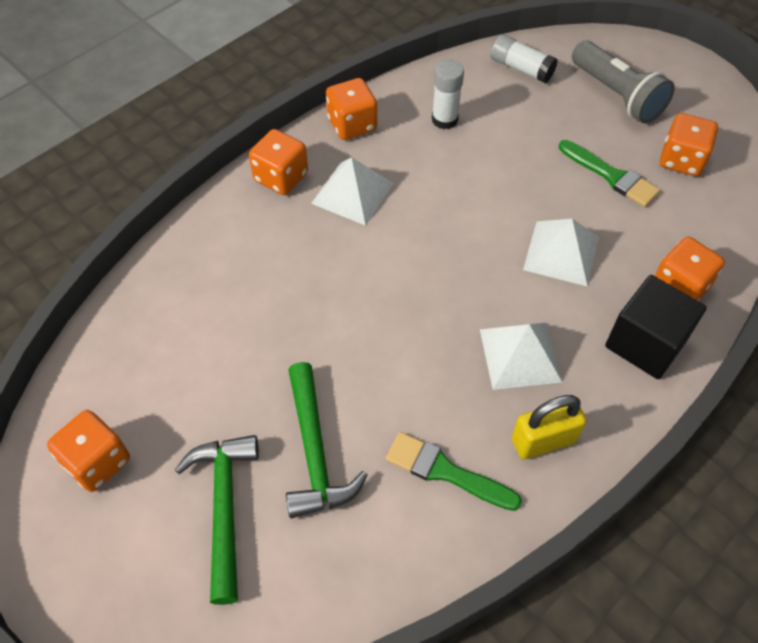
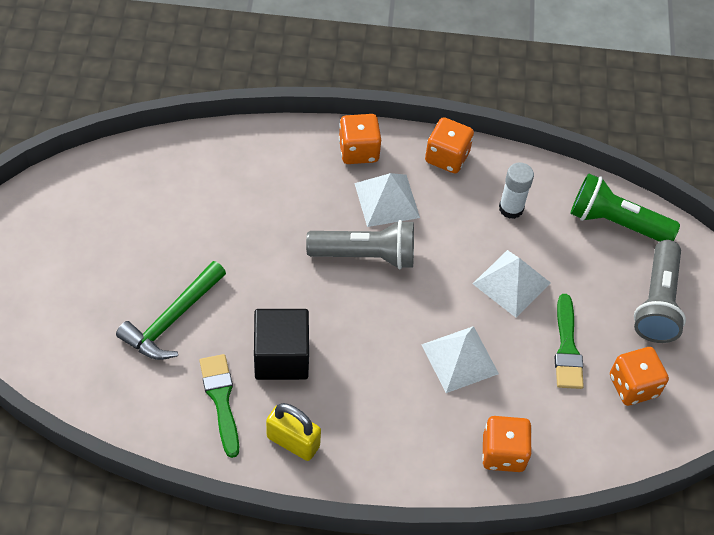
camera: 45 degrees right, 0 degrees up
orange dice [47,410,130,492] -> none
green hammer [175,435,259,605] -> none
white pyramid [480,323,562,390] -> white pyramid moved to [473,250,551,318]
white glue stick [490,34,558,83] -> green flashlight [570,173,680,242]
black cube [605,275,707,379] -> black cube moved to [254,309,309,380]
none -> grey flashlight [306,220,414,269]

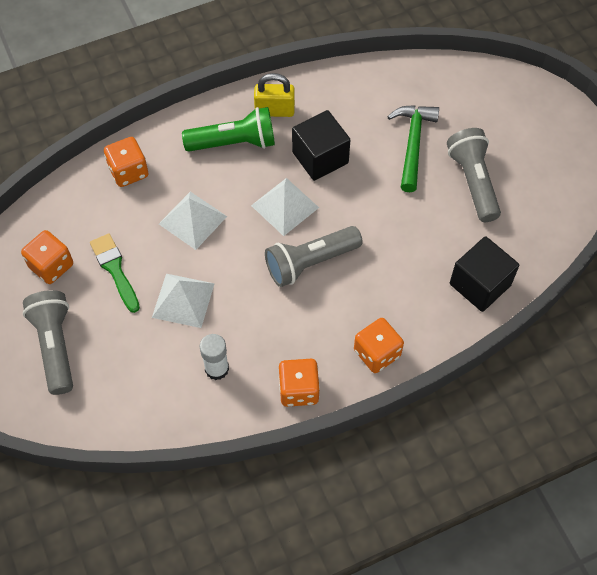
camera: 155 degrees right, 5 degrees up
green brush [200,354,239,458] -> none
white pyramid [354,173,420,227] -> white pyramid moved to [251,178,319,236]
green flashlight [570,173,680,242] -> green flashlight moved to [182,107,275,152]
none -> grey flashlight [447,128,501,222]
none -> black cube [450,236,519,312]

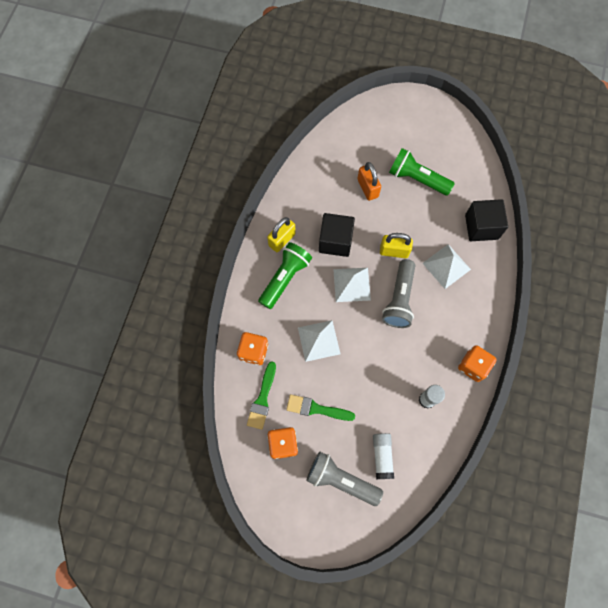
camera: 50 degrees left, 10 degrees up
white pyramid [152,274,215,328] -> white pyramid moved to [422,244,471,289]
orange dice [354,318,404,373] -> none
green hammer [387,105,439,192] -> orange padlock [357,162,381,201]
grey flashlight [447,128,501,222] -> green flashlight [389,148,455,196]
none -> green brush [247,361,276,430]
none -> white glue stick [373,433,394,479]
none -> yellow padlock [380,233,413,258]

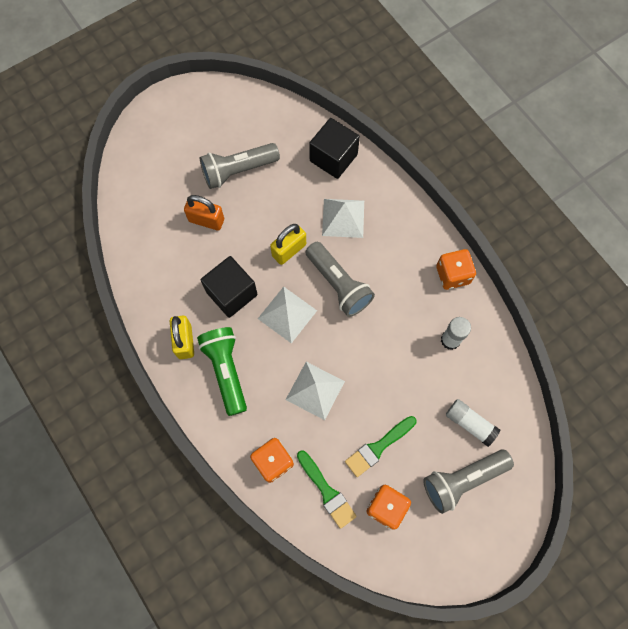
camera: 50 degrees left, 0 degrees up
green flashlight [389,148,455,196] -> grey flashlight [200,143,280,189]

